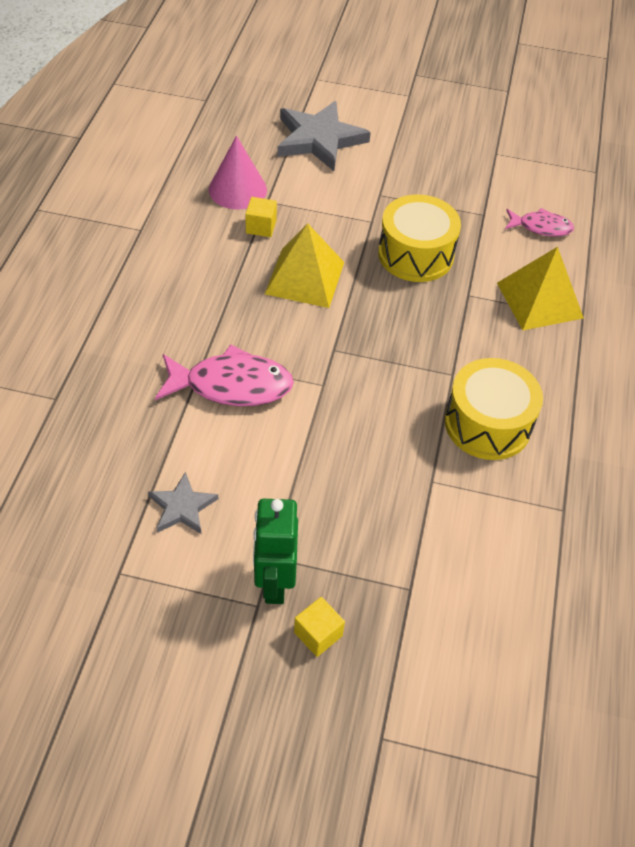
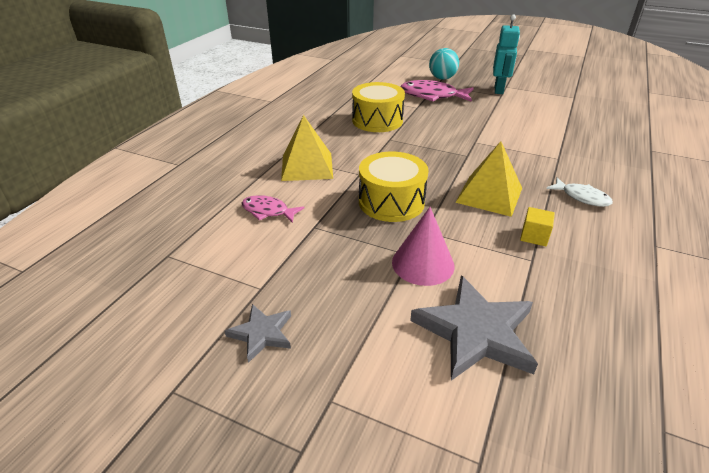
camera: 165 degrees left, 15 degrees down
grey star [148,472,218,534] -> grey star moved to [225,304,291,363]
pink fish [155,344,294,406] -> pink fish moved to [400,80,473,102]
pink cone [209,136,267,209] -> pink cone moved to [392,207,455,286]
green robot [253,499,298,604] -> turquoise robot [493,14,520,94]
yellow cube [294,597,345,657] -> none
none -> turquoise ball [429,48,459,80]
none -> white fish [546,177,613,207]

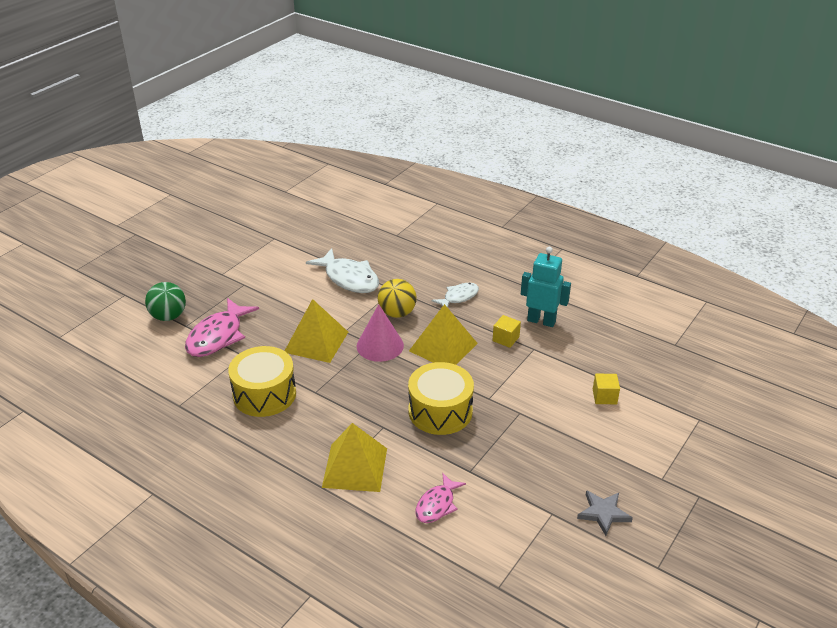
camera: 80 degrees left, 0 degrees up
pink cone [392,207,455,286] -> pink cone moved to [357,304,404,362]
grey star [410,275,538,381] -> yellow cube [593,374,620,404]
turquoise ball [429,48,459,80] -> green ball [145,282,186,321]
turquoise robot [493,14,520,94] -> turquoise robot moved to [521,247,571,327]
none -> yellow pyramid [285,299,348,363]
none -> white fish [306,248,379,293]
none -> yellow ball [378,279,417,318]

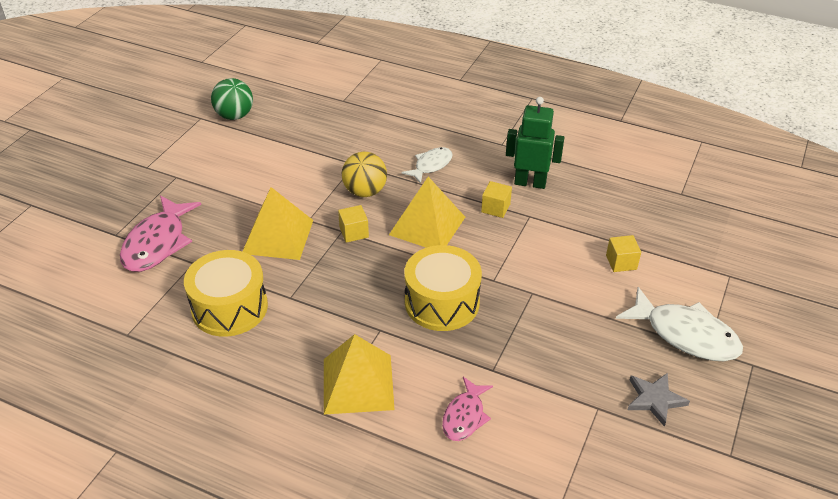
camera: 10 degrees left, 5 degrees up
green ball [145,282,186,321] -> green ball moved to [211,78,253,120]
white fish [306,248,379,293] -> white fish moved to [616,287,743,361]
pink cone [357,304,404,362] -> yellow cube [338,205,369,243]
turquoise robot [521,247,571,327] -> green robot [506,97,565,189]

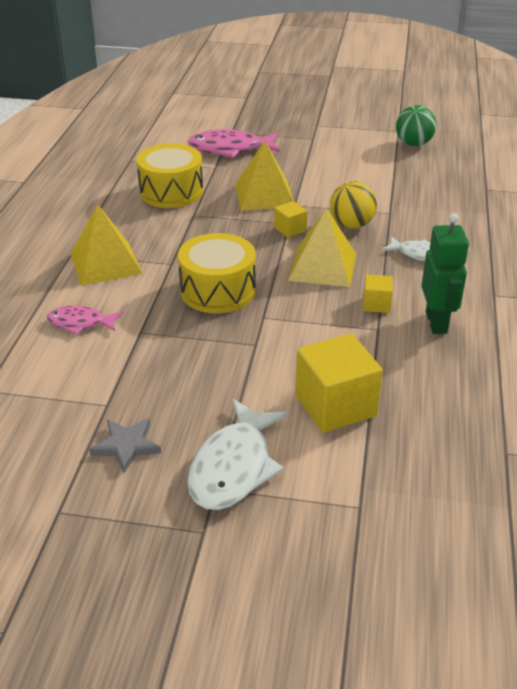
camera: 75 degrees right, 5 degrees down
yellow cube [606,235,641,272] -> yellow cube [295,333,383,433], size x1.99

